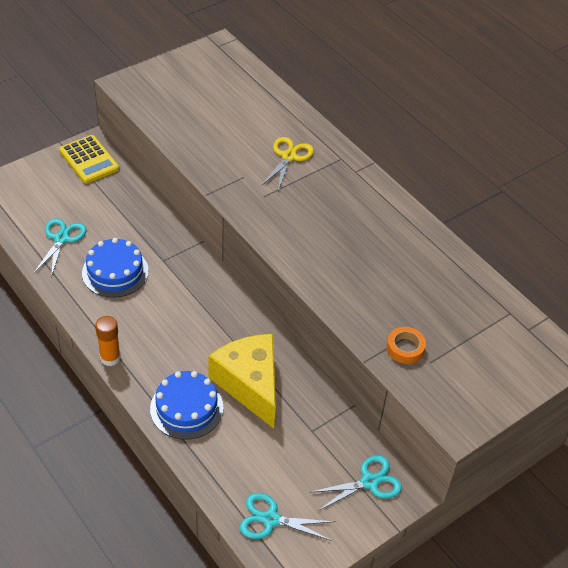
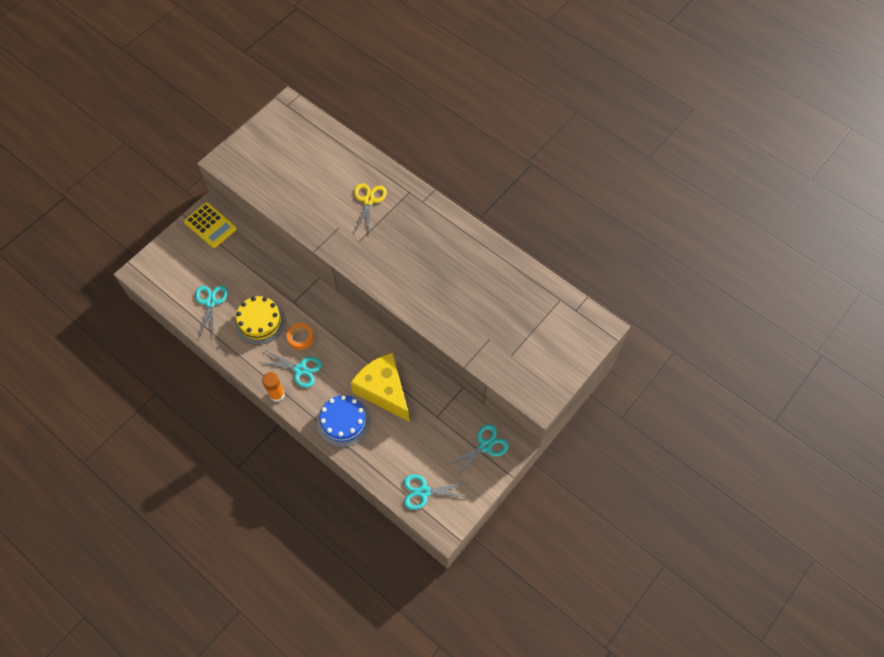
camera: 10 degrees left, 15 degrees up
blue cake [82,238,149,298] -> yellow cake [234,296,286,345]
orange tape [387,327,426,364] -> orange tape moved to [287,323,314,350]
none -> turquoise scissors [259,350,322,388]

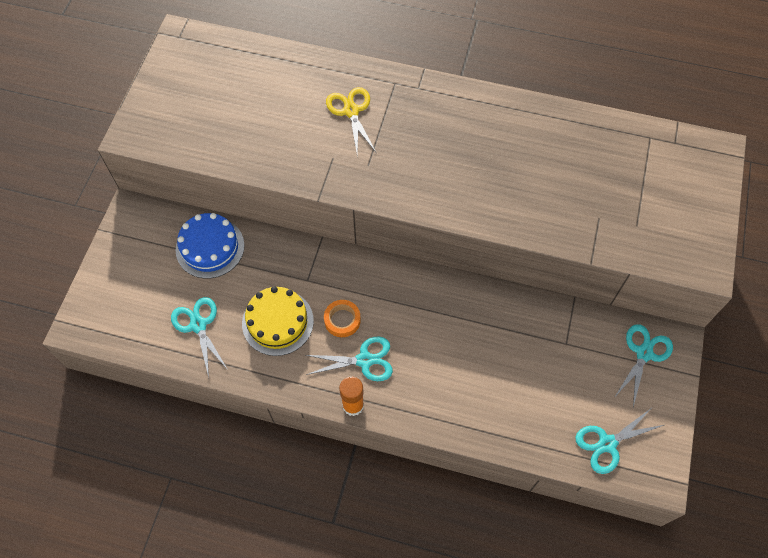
camera: 25 degrees left, 0 degrees up
yellow calculator [184,203,237,248] -> none
blue cake [317,395,370,447] -> blue cake moved to [176,213,245,279]
yellow cheese [350,353,410,422] -> none

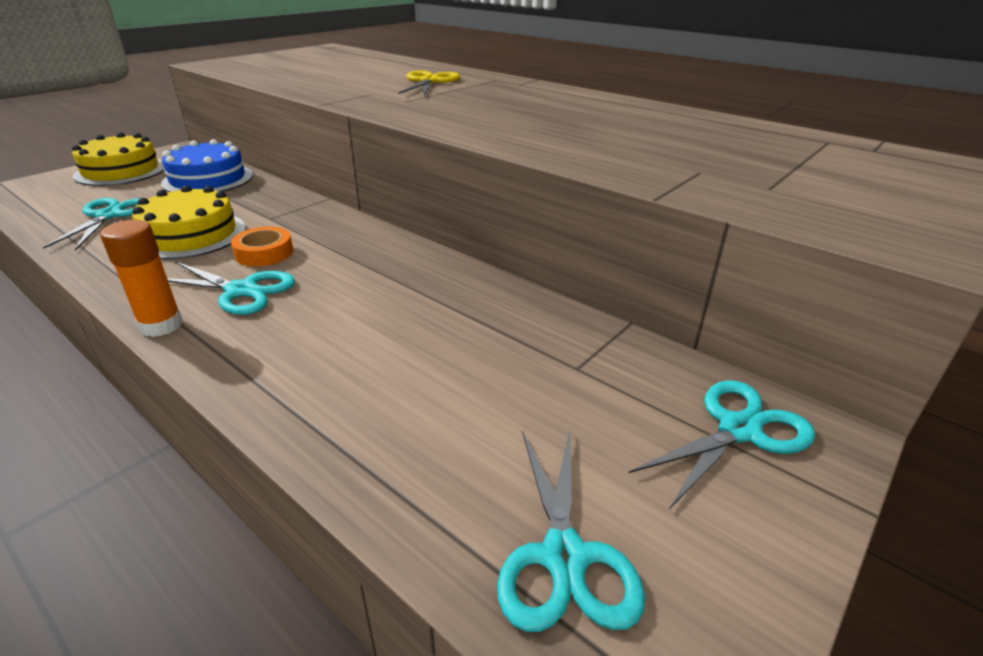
camera: 25 degrees right, 30 degrees down
turquoise scissors [575,409,664,474] -> turquoise scissors turned 90 degrees counterclockwise [497,430,645,632]
none -> yellow cake [72,132,164,186]

